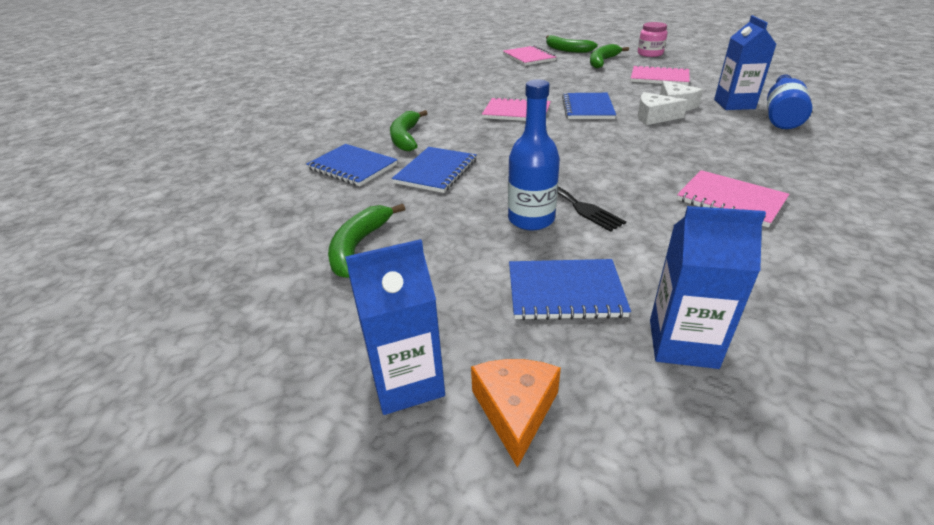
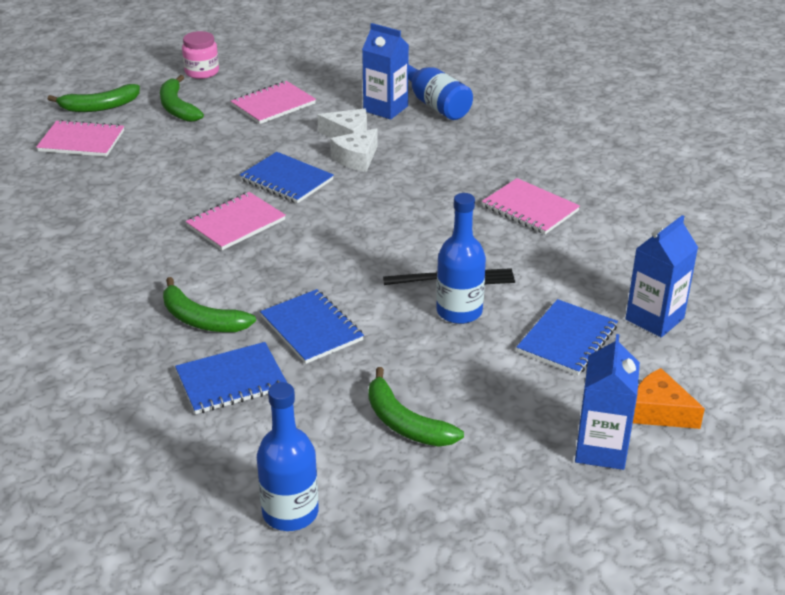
camera: 60 degrees left, 0 degrees up
pink notebook [677,170,789,227] -> pink notebook turned 60 degrees clockwise [482,178,580,234]
none -> blue bottle [257,382,319,531]

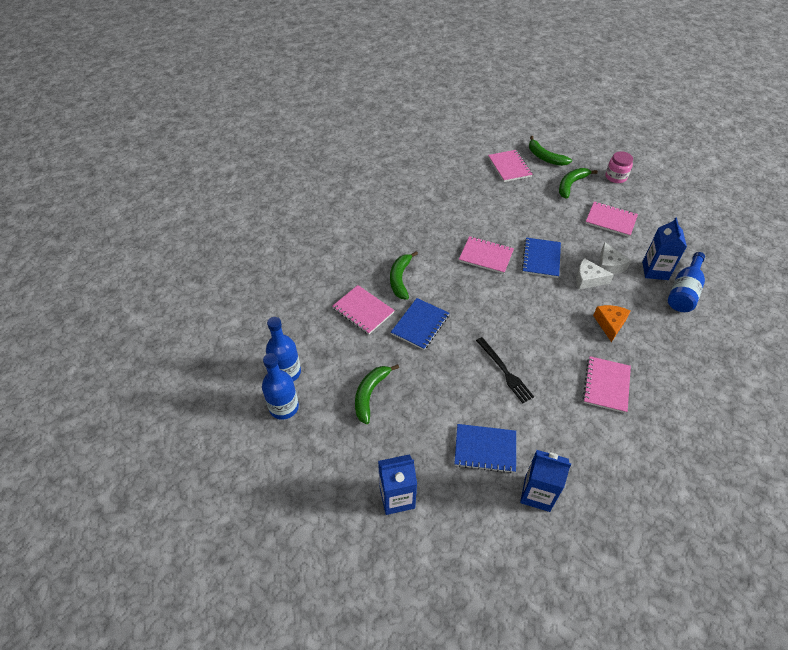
camera: 65 degrees right, 15 degrees up
blue notebook [175,342,287,414] -> pink notebook [332,285,395,334]
blue bottle [436,193,486,324] -> blue bottle moved to [262,353,299,420]
orange cheese [633,368,705,429] -> orange cheese moved to [593,305,631,342]

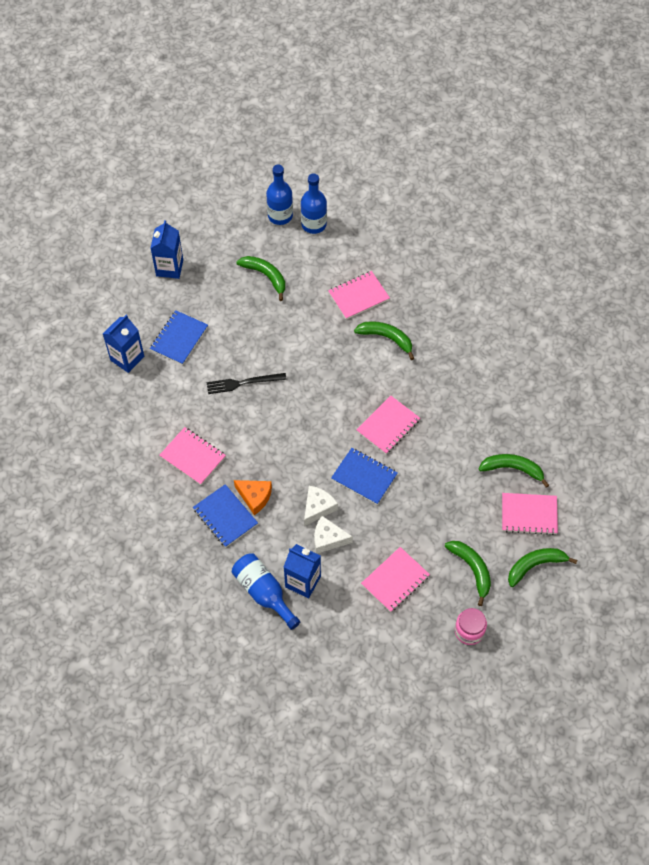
camera: 110 degrees right, 10 degrees up
blue notebook [391,298,449,350] -> blue notebook moved to [193,484,258,547]
none -> green banana [479,454,549,488]

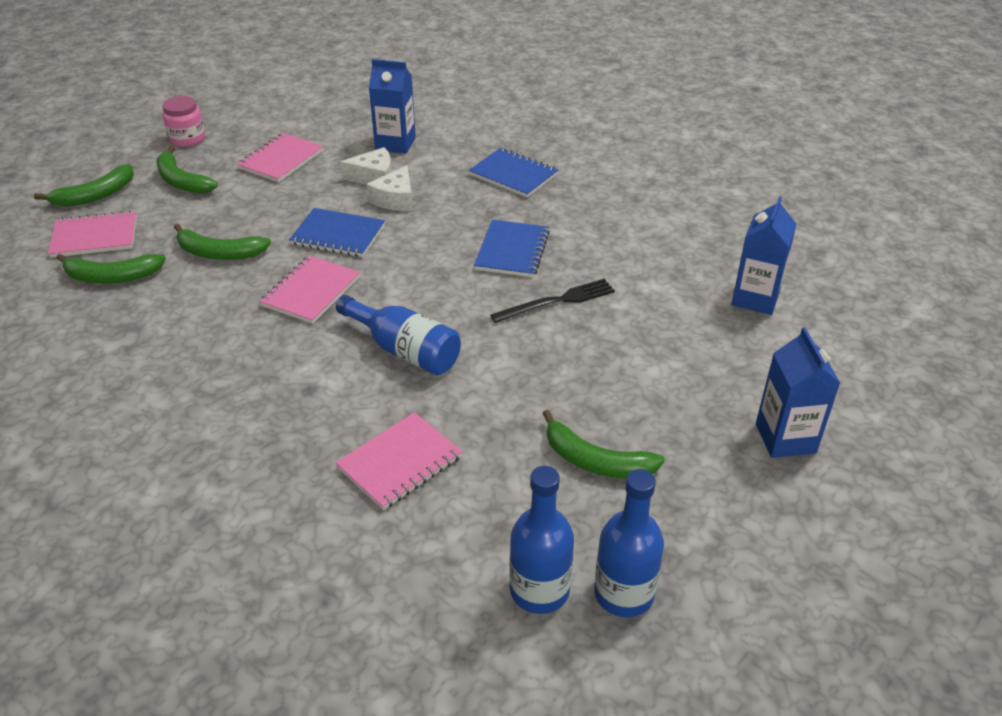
camera: 165 degrees right, 20 degrees down
blue notebook [150,310,208,365] -> blue notebook moved to [474,220,550,277]
pink notebook [159,427,226,485] -> none
blue bottle [232,553,300,630] -> blue bottle moved to [336,295,461,375]
orange cheese [234,480,272,515] -> none
green banana [354,321,414,360] -> green banana moved to [174,224,271,260]

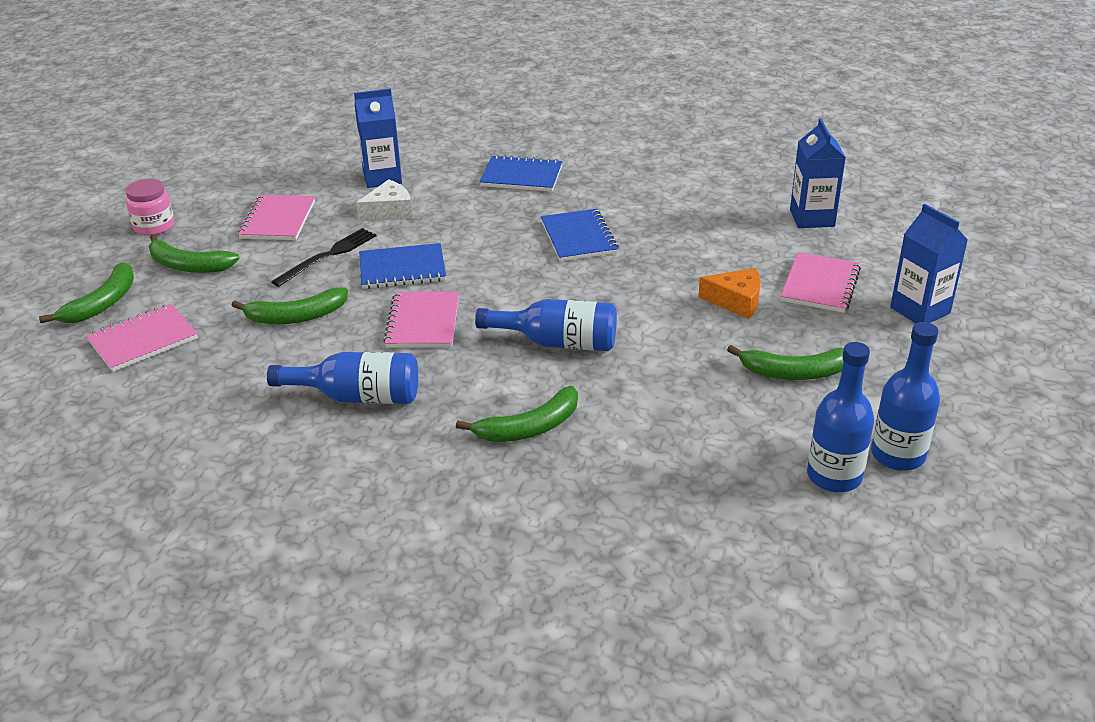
camera: 25 degrees left, 5 degrees down
green banana [57,254,166,283] -> green banana moved to [456,386,578,442]
pink notebook [335,412,463,510] -> pink notebook moved to [781,252,861,313]
white cheese [367,165,413,211] -> none
black fork [490,279,615,323] -> black fork moved to [271,228,376,287]
none -> blue bottle [267,352,418,404]
none -> orange cheese [698,268,761,319]

